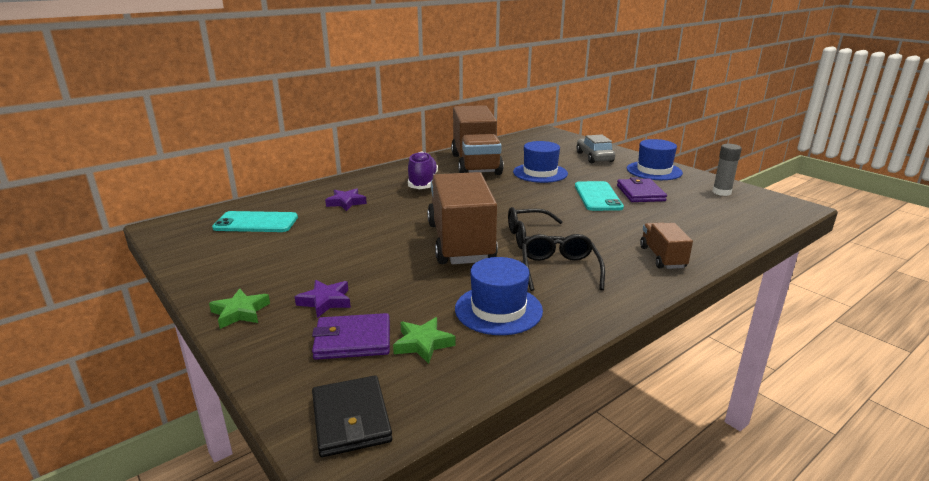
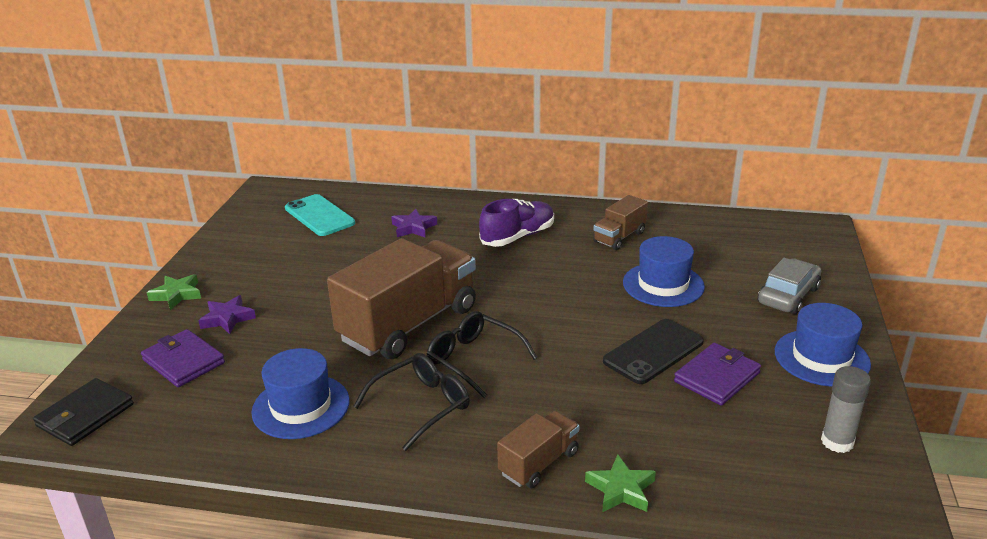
camera: 50 degrees right, 5 degrees up
green star [393,317,456,364] -> green star moved to [585,454,656,512]
brown truck [451,105,504,175] -> brown truck [593,195,648,250], size x0.48
turquoise phone [575,181,624,211] -> black phone [603,319,704,384]

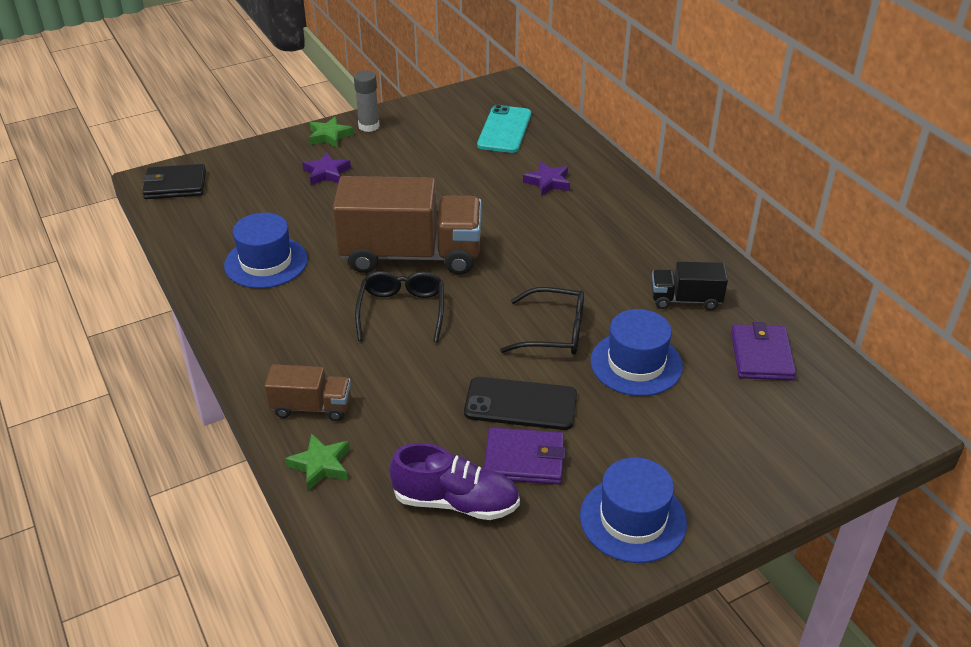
camera: 50 degrees right, 10 degrees up
purple wallet [141,329,225,387] -> purple wallet moved to [731,322,796,380]
black glasses [353,353,470,451] -> black glasses moved to [500,287,584,355]
purple shoe [479,199,554,247] -> purple shoe moved to [390,443,520,520]
brown truck [593,195,648,250] -> black truck [652,262,728,310]
grey car [758,258,821,314] -> none
grey glue stick [821,366,871,453] -> grey glue stick moved to [354,70,380,132]

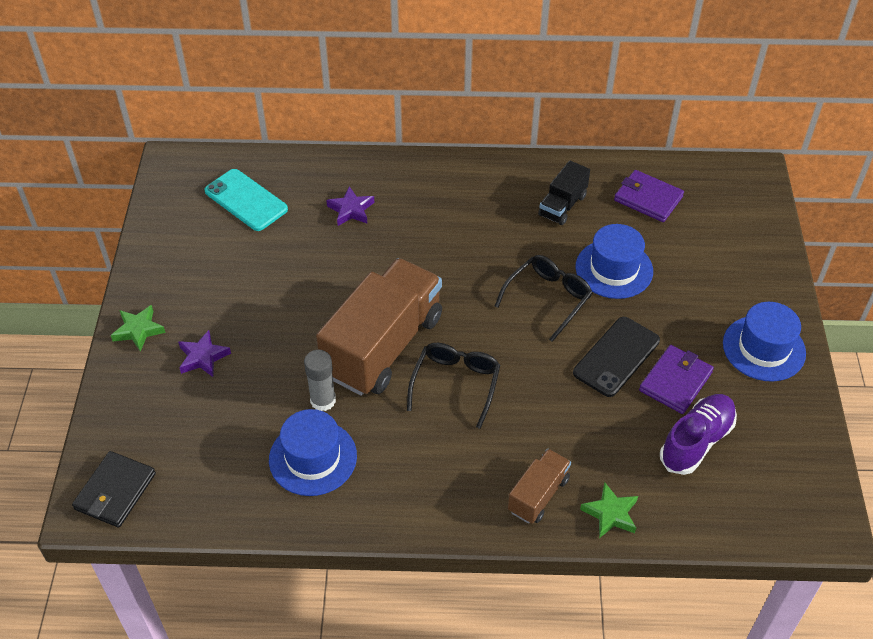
camera: 60 degrees left, 10 degrees up
grey glue stick [354,70,380,132] -> grey glue stick moved to [304,350,336,411]
black glasses [355,271,444,342] -> black glasses turned 75 degrees clockwise [407,343,500,429]

